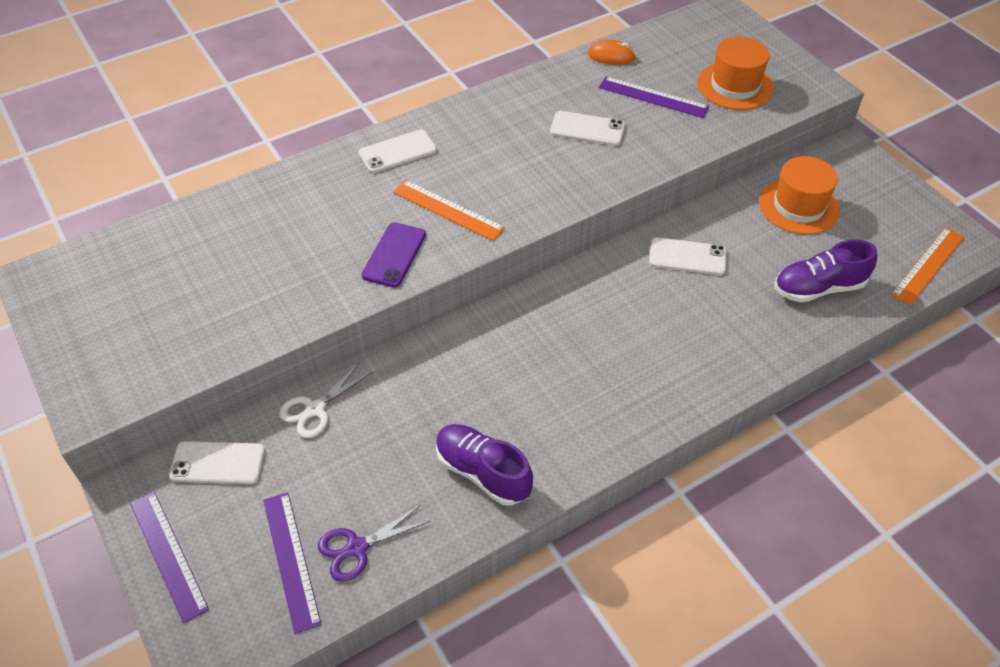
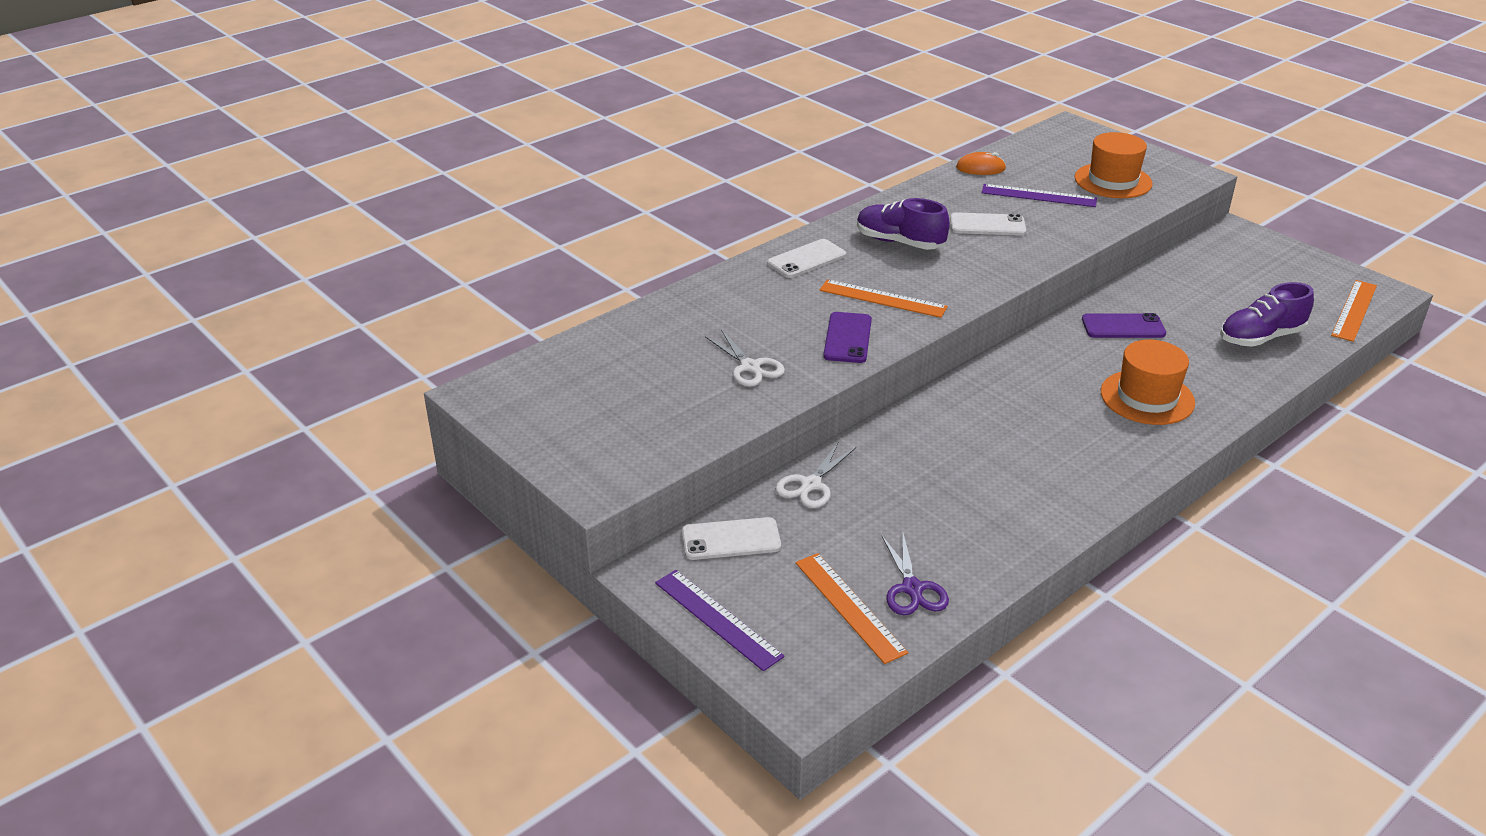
camera: 10 degrees left, 15 degrees down
purple ruler [263,492,322,634] -> orange ruler [795,553,908,664]
purple scissors [318,505,430,582] -> purple scissors turned 60 degrees counterclockwise [881,533,949,615]
purple shoe [436,424,533,506] -> purple shoe moved to [857,198,950,250]
white phone [649,237,727,275] -> purple phone [1082,313,1166,338]
orange hat [759,156,840,235] -> orange hat moved to [1101,340,1195,425]
none -> white scissors [705,329,785,387]

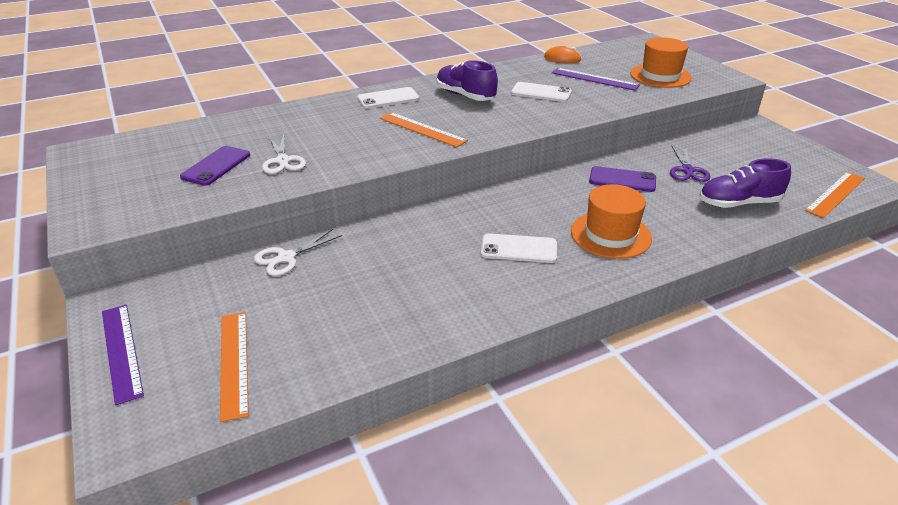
camera: 15 degrees right, 0 degrees up
white phone [682,517,781,560] -> white phone moved to [481,233,557,263]
purple phone [823,312,872,363] -> purple phone moved to [180,146,250,186]
purple scissors [881,533,949,615] -> purple scissors moved to [670,145,711,182]

